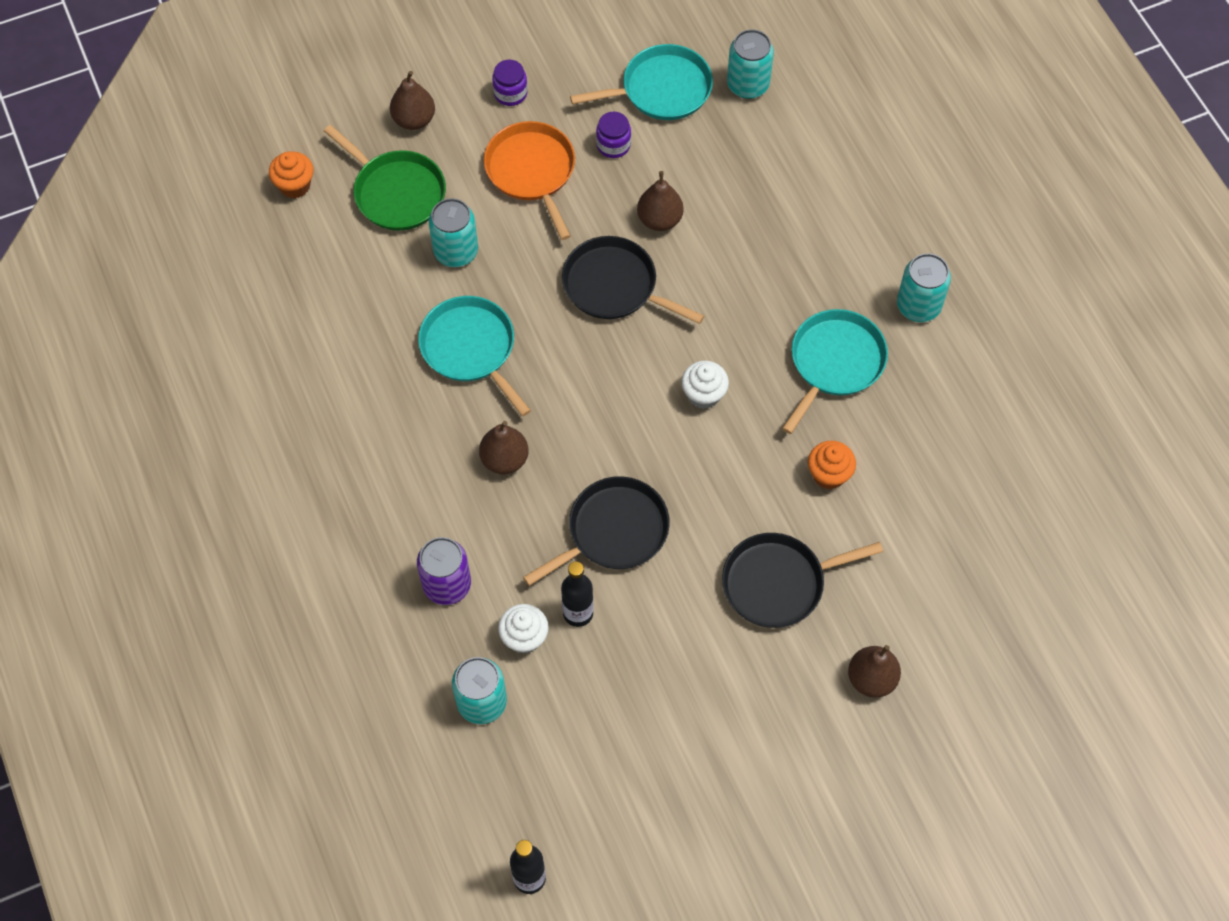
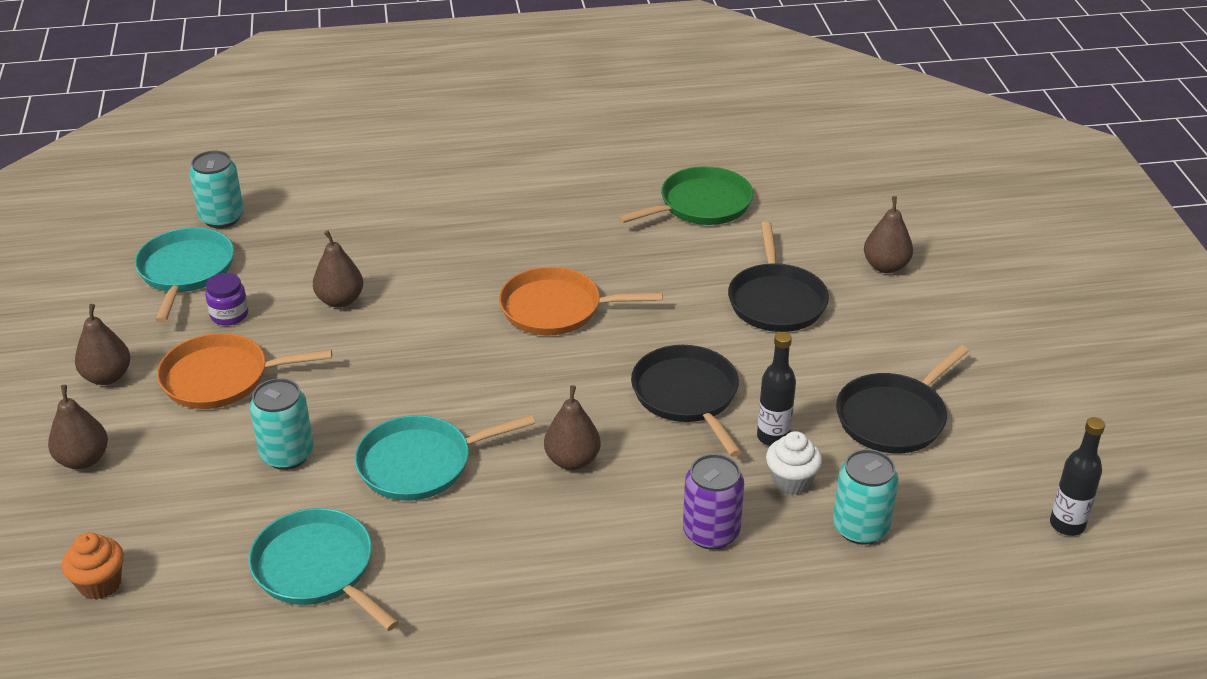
camera: 75 degrees left, 25 degrees down
green pan [324,125,446,231] -> green pan moved to [618,166,753,225]
purple jar [492,60,528,106] -> brown pear [75,304,130,385]
black pan [562,236,704,324] -> black pan moved to [836,345,969,453]
white cupcake [682,361,729,409] -> orange pan [499,267,663,335]
turquoise pan [782,309,888,434] -> turquoise pan moved to [249,508,399,631]
orange cupcake [808,441,856,489] -> none
turquoise can [897,253,951,322] -> none

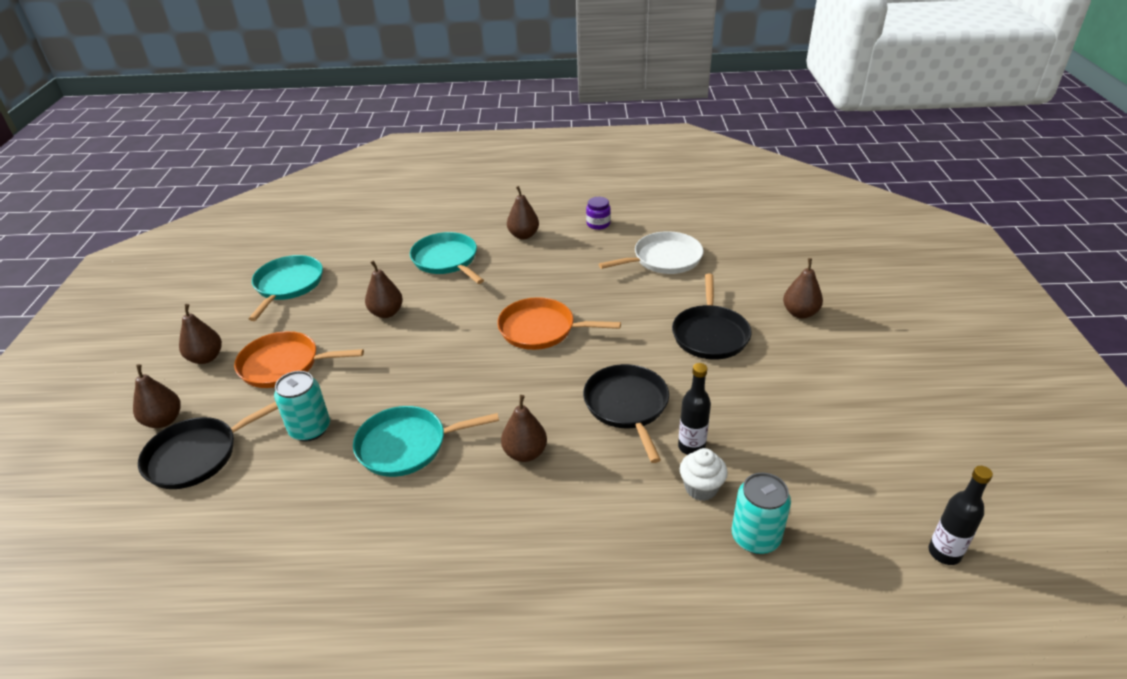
camera: 10 degrees right, 0 degrees up
orange cupcake [62,532,124,600] -> none
turquoise can [189,151,244,228] -> none
purple jar [205,273,248,325] -> purple jar moved to [586,197,611,230]
turquoise pan [249,508,399,631] -> turquoise pan moved to [410,232,484,284]
green pan [618,166,753,225] -> white pan [599,231,703,274]
purple can [683,454,744,550] -> none
black pan [836,345,969,453] -> black pan moved to [138,402,278,489]
none -> brown pear [507,186,539,239]

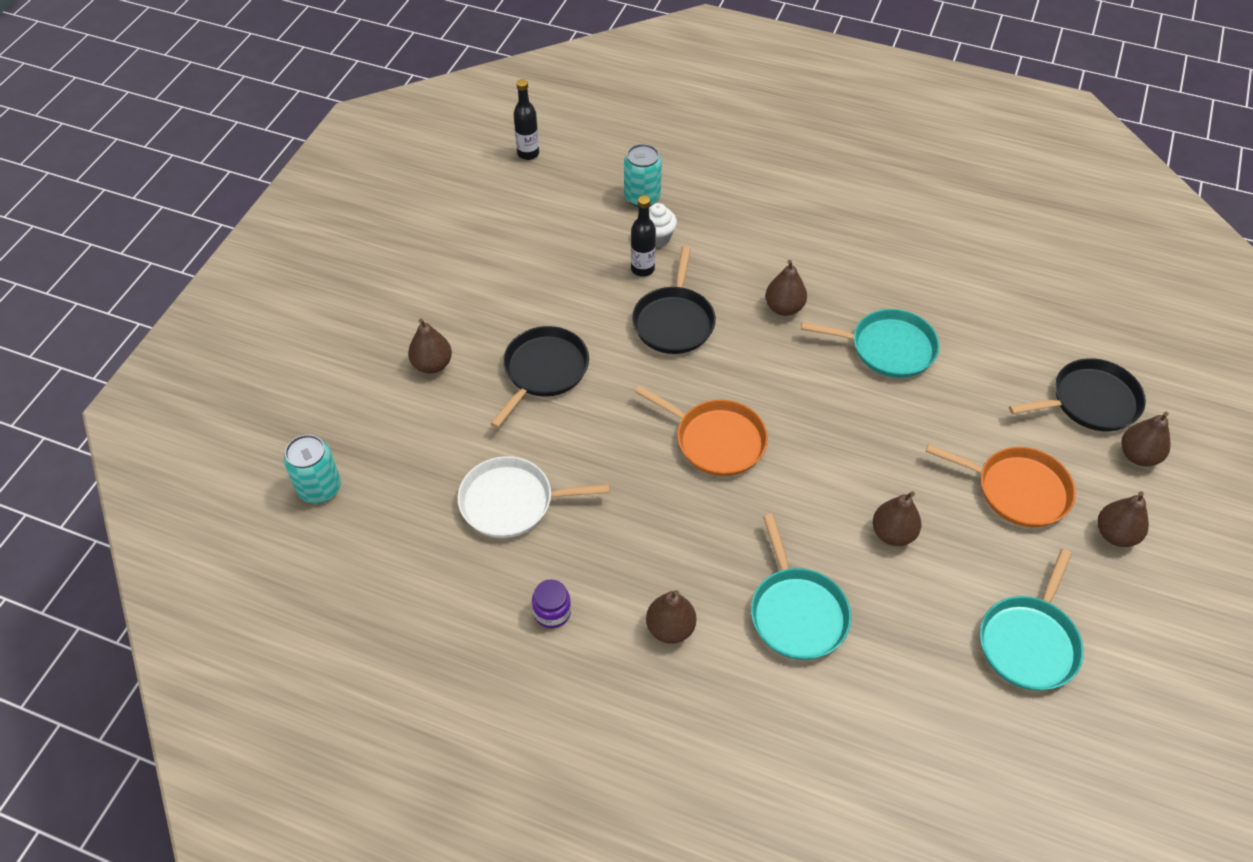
camera: 160 degrees left, 15 degrees up
turquoise can [274,371,330,442] -> turquoise can moved to [284,434,341,503]

